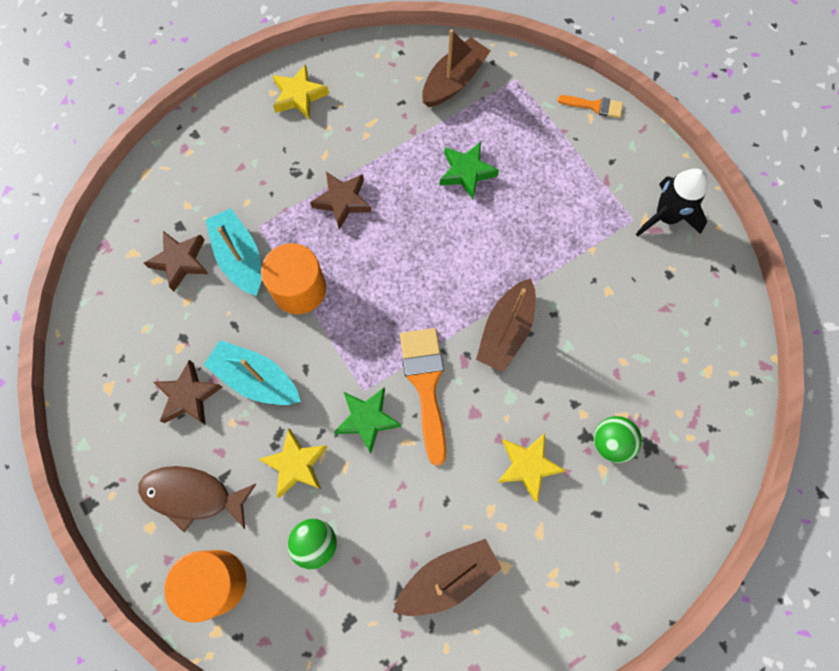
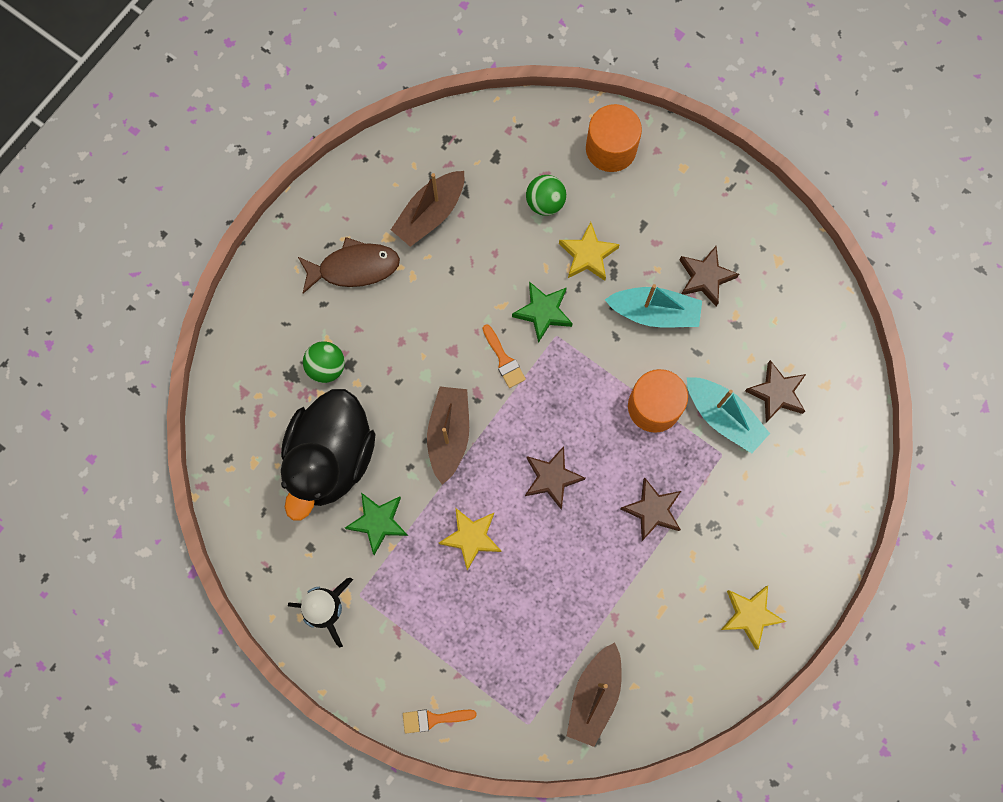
camera: 160 degrees right, 5 degrees up
brown fish [138,466,256,532] -> brown fish moved to [297,237,400,294]
orange brush [400,328,446,466] -> orange brush [483,324,526,388], size x0.54
green star [440,142,499,199] -> green star moved to [345,492,408,555]
yellow star [497,433,566,502] -> yellow star moved to [439,508,502,571]
none -> black duck [281,389,375,521]
none -> brown star [525,446,586,509]

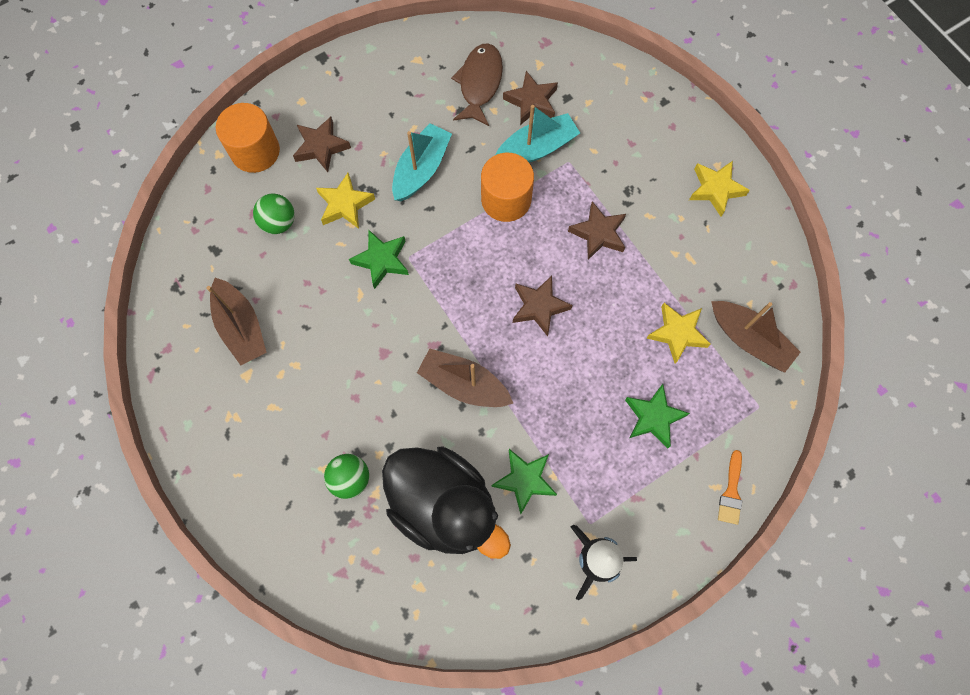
camera: 70 degrees left, 5 degrees down
brown fish [297,237,400,294] -> brown fish moved to [451,43,503,126]
yellow star [439,508,502,571] -> yellow star moved to [646,303,711,364]
orange brush [483,324,526,388] -> none
brown star [680,246,739,307] -> brown star moved to [293,117,351,172]
none -> green star [625,384,690,448]

